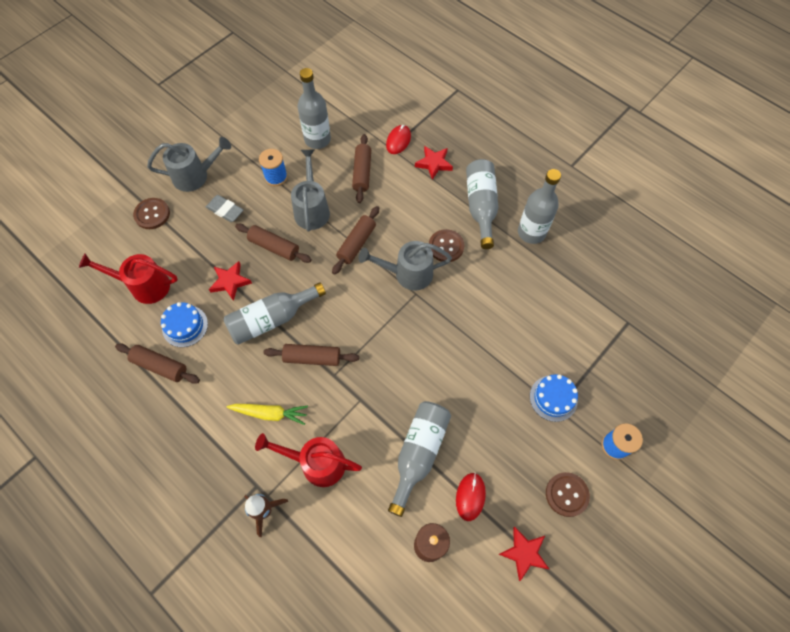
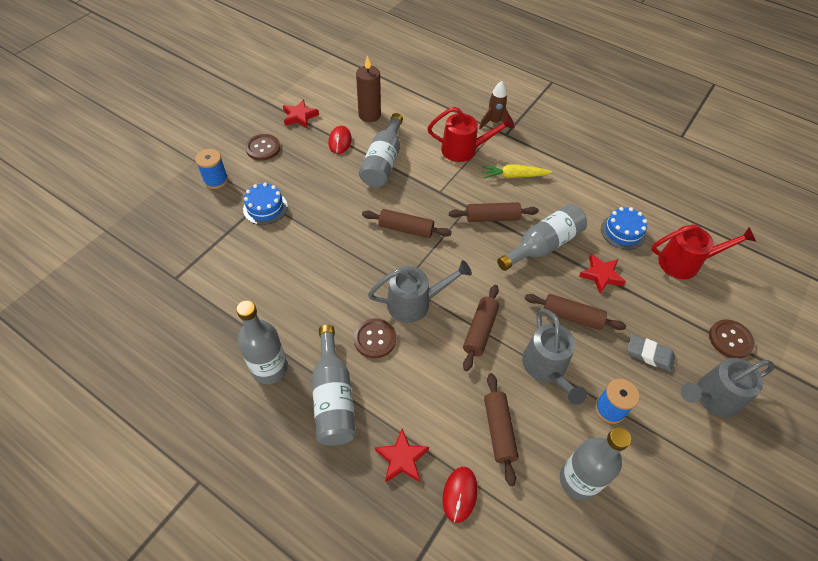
camera: 170 degrees right, 10 degrees down
brown rolling pin [115,344,200,384] -> brown rolling pin moved to [362,209,452,238]

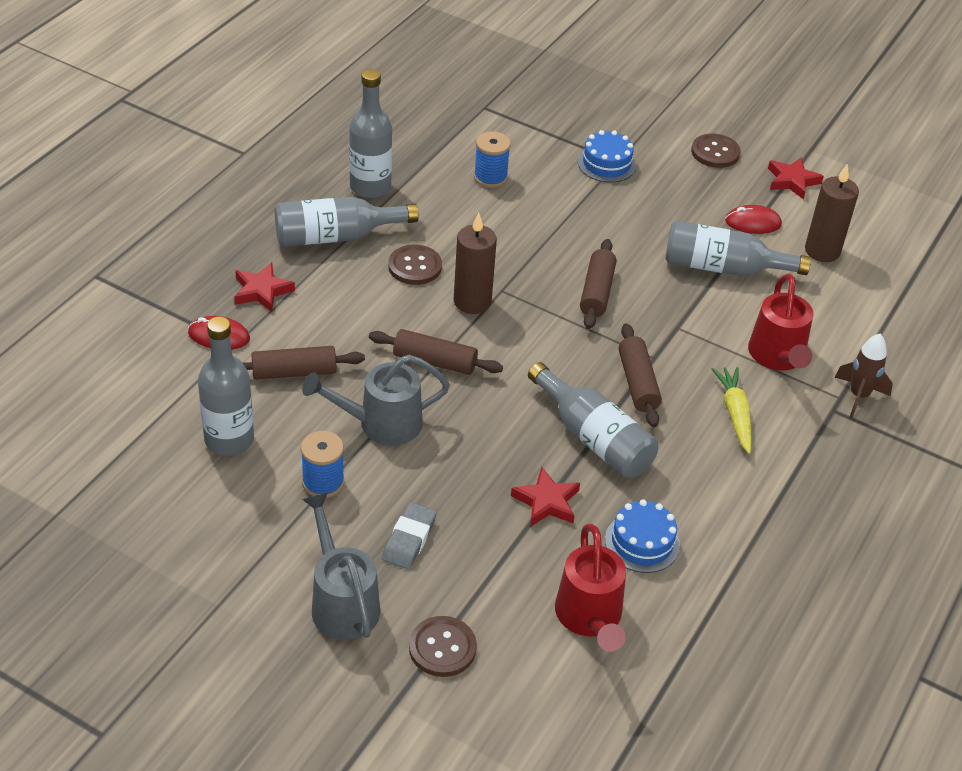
camera: 85 degrees right, 10 degrees down
blue spool [195,149,228,189] -> blue spool moved to [474,131,511,188]
grey watering can [368,260,472,323] -> brown candle [454,213,497,314]
brown rolling pin [525,294,626,330] -> none

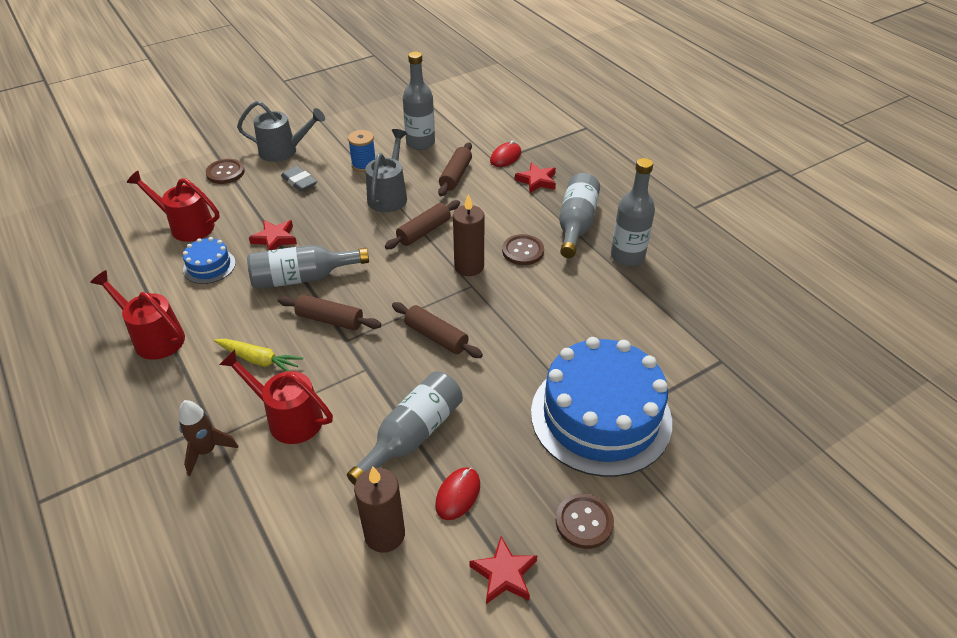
camera: 120 degrees right, 0 degrees up
blue spool [474,131,511,188] -> none
blue cake [578,130,636,182] -> blue cake [531,337,672,477], size x2.28
none -> red watering can [90,270,185,360]

